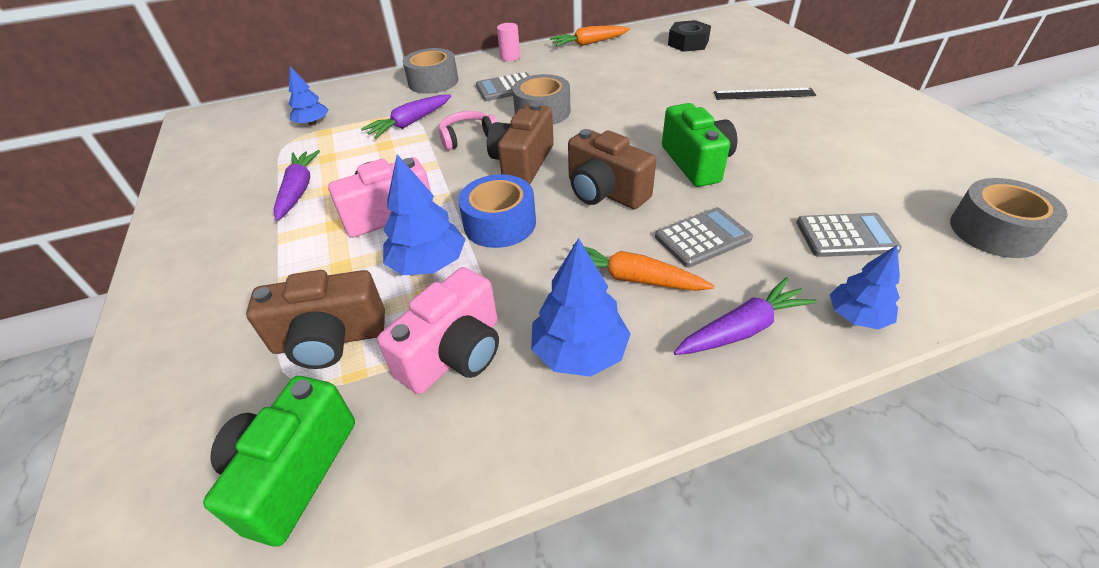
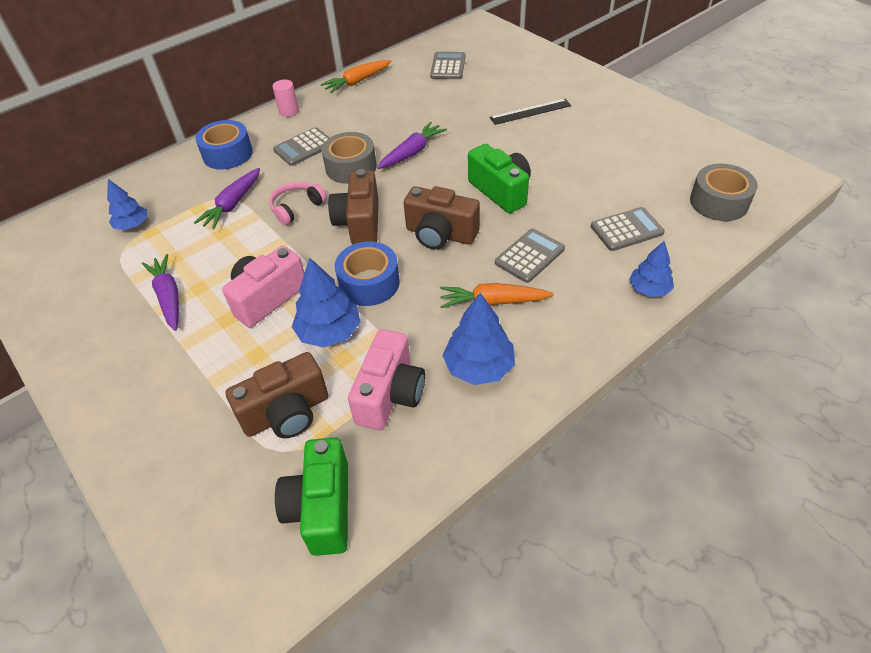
camera: 20 degrees left, 5 degrees up
grey tape [403,48,458,94] -> blue tape [195,120,253,170]
black nut [668,20,711,52] -> grey calculator [430,52,465,79]
purple carrot [674,277,817,355] -> purple carrot moved to [377,122,447,169]

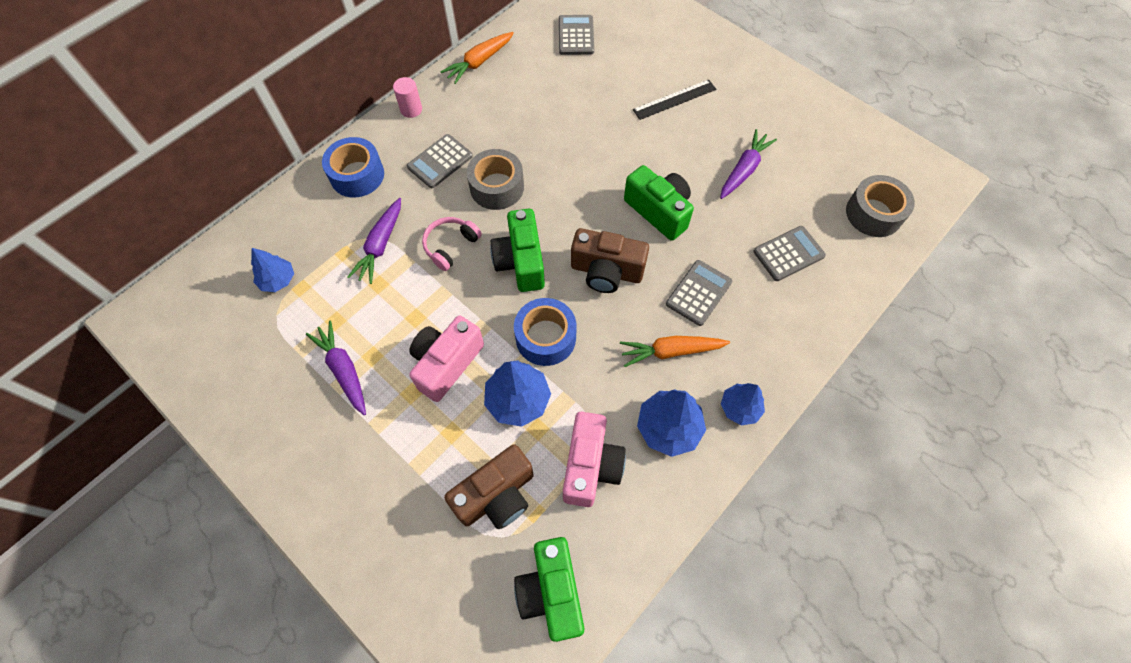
camera: 10 degrees left, 15 degrees up
brown camera [328,169,378,244] -> green camera [490,209,545,292]
purple carrot [377,122,447,169] -> purple carrot moved to [720,129,777,199]
blue tree [629,241,674,297] -> blue tree moved to [721,383,765,425]

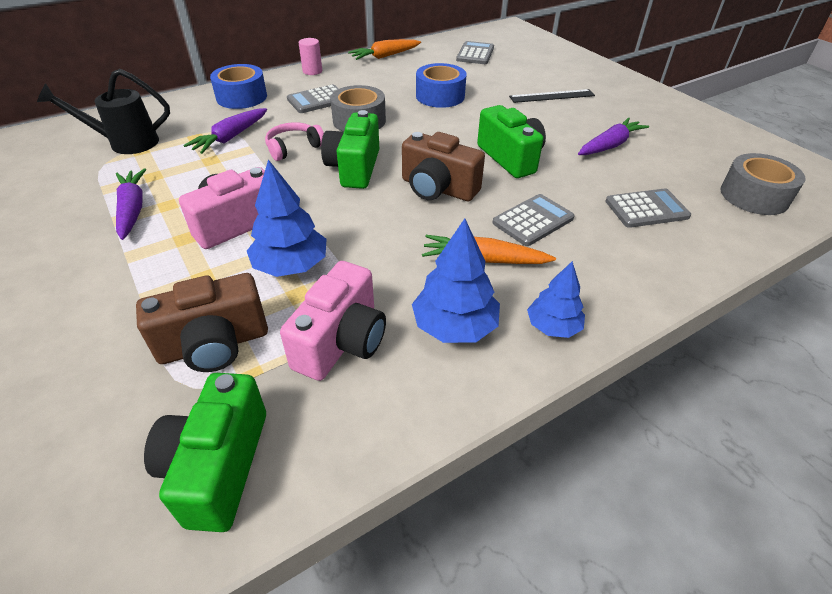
camera: 15 degrees right, 20 degrees down
blue tree [251,248,294,292] -> black watering can [37,69,170,154]
blue tape [514,298,577,366] -> blue tape moved to [416,63,466,108]

